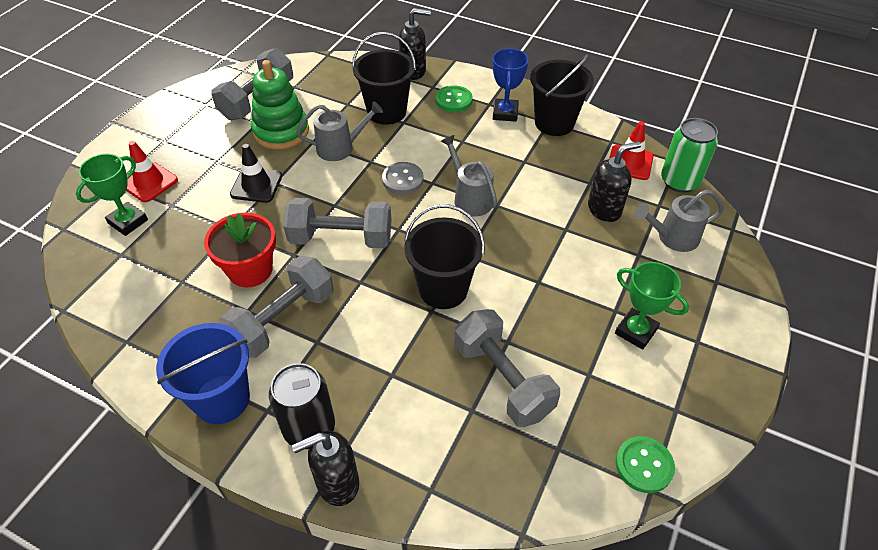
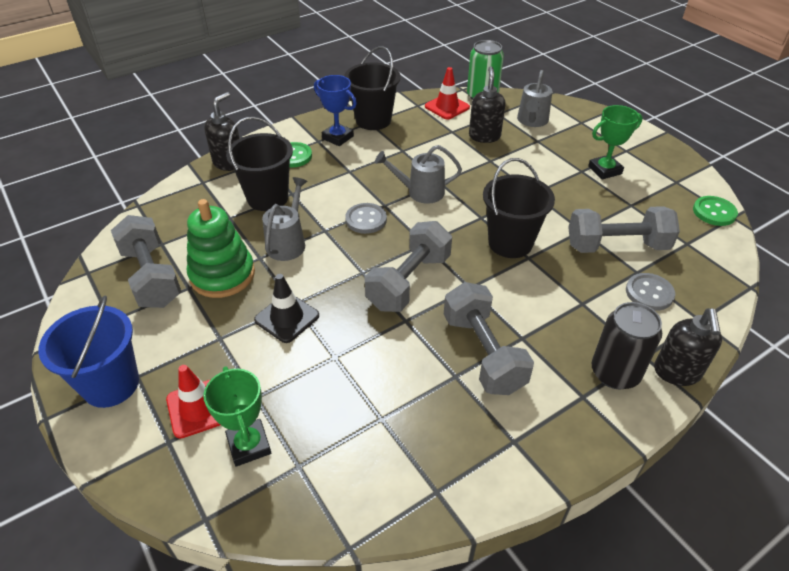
camera: 60 degrees left, 5 degrees down
blue bucket [156,323,250,424] -> blue bucket moved to [38,296,139,408]
red flower pot [204,213,276,288] -> none
none -> grey button [626,273,675,311]

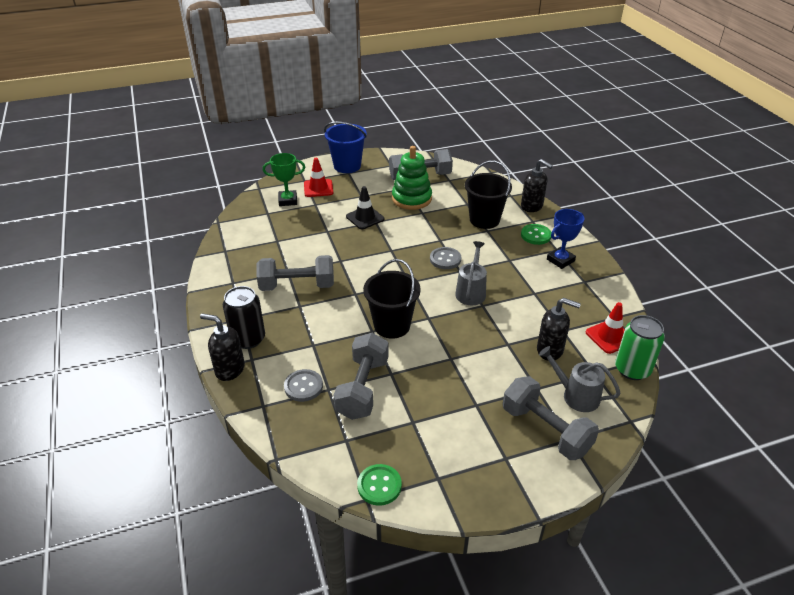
camera: 105 degrees right, 5 degrees down
grey watering can [262,177,307,261] -> none
black bucket [344,46,401,130] -> none
grey dumbbell [365,221,452,312] -> grey dumbbell moved to [503,376,599,460]
green trophy [588,105,643,180] -> none

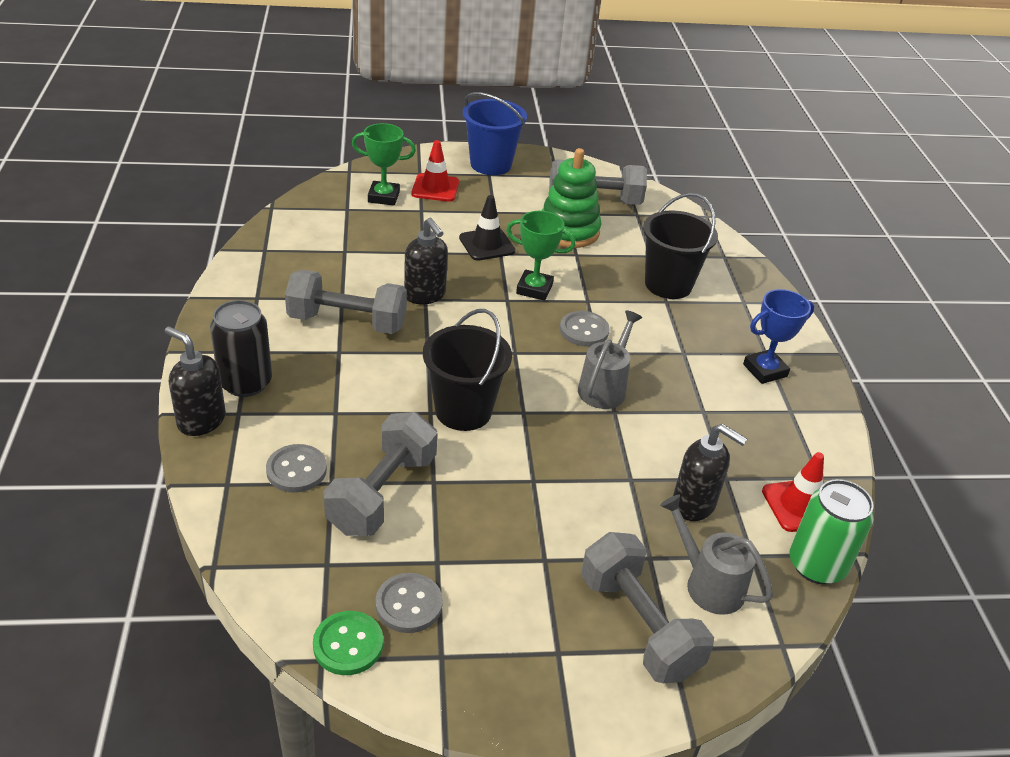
camera: 10 degrees right, 0 degrees up
black soap dispenser [521,159,553,212] -> black soap dispenser moved to [404,218,448,304]
green button [521,224,552,245] -> none
none -> grey button [375,573,443,633]
none -> green trophy [506,211,576,301]

